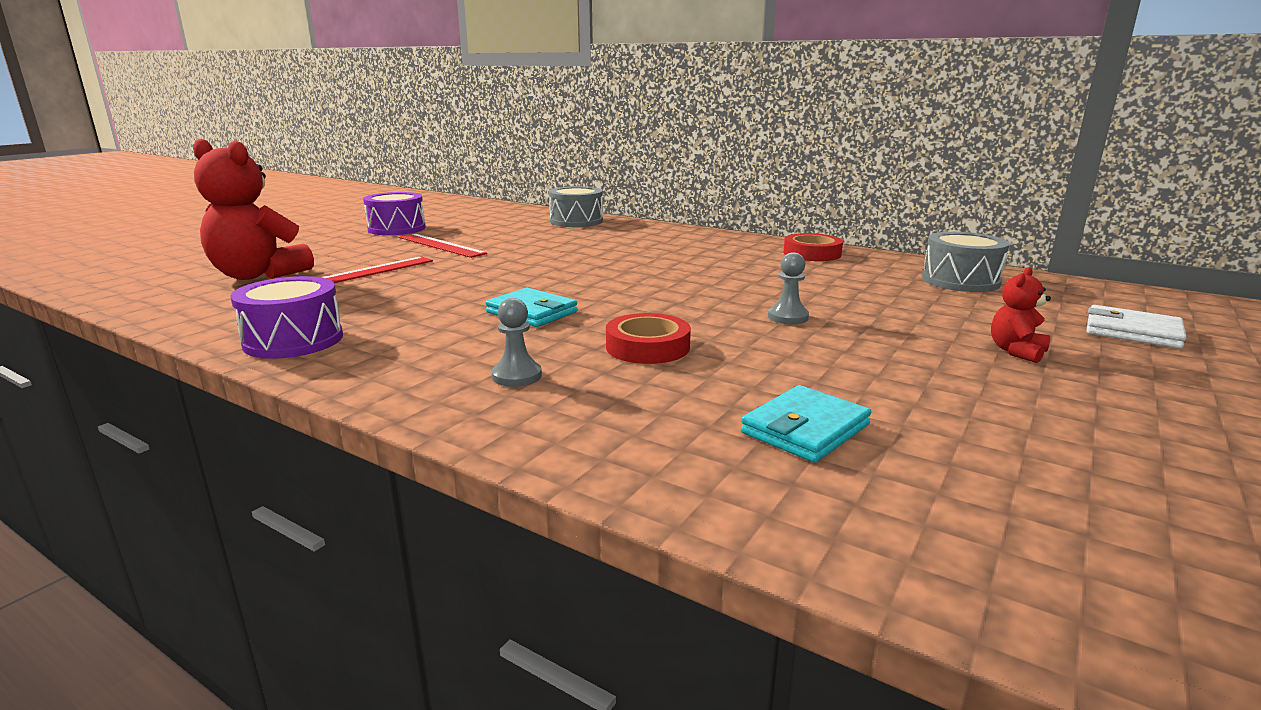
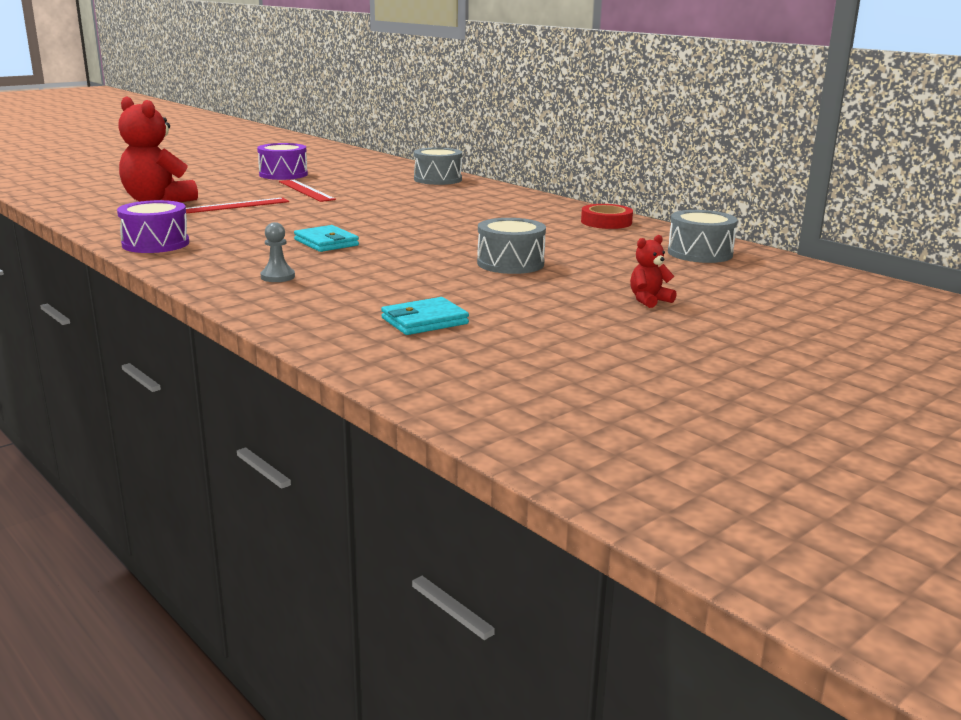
camera: 15 degrees right, 0 degrees up
red tape [606,313,691,364] -> none
grey pawn [768,252,809,324] -> grey drum [477,218,546,274]
white wallet [1086,305,1186,349] -> none

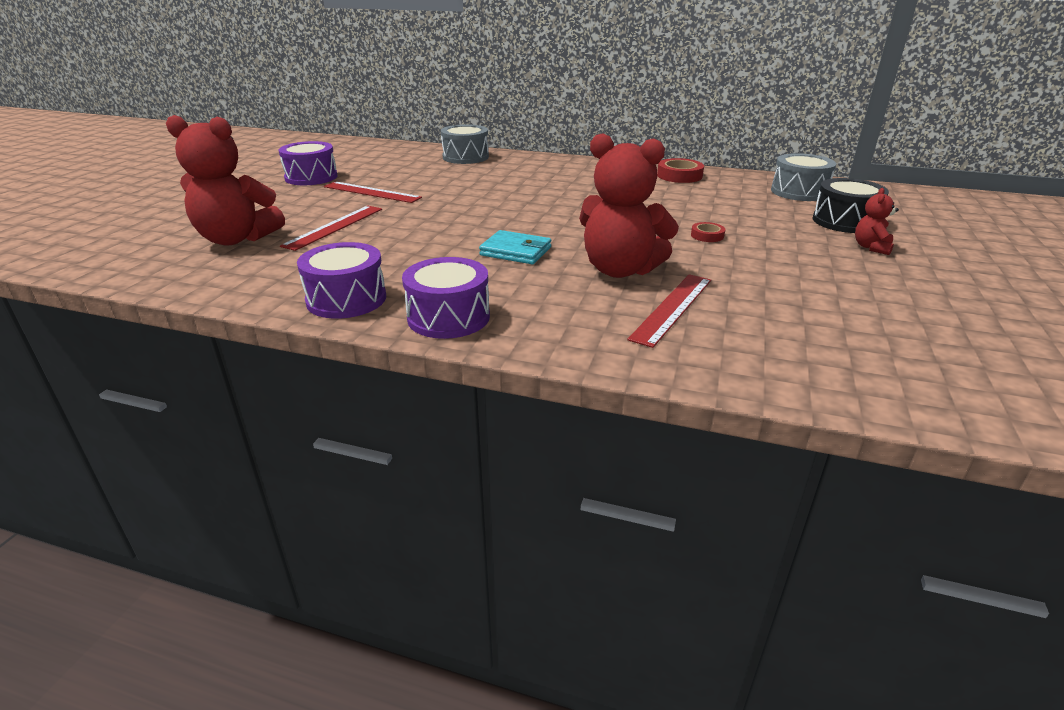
camera: 30 degrees left, 10 degrees up
grey pawn [261,222,295,282] -> none
turquoise wallet [381,297,469,335] -> none
grey drum [477,218,546,274] -> red tape [691,222,725,242]
none -> purple drum [402,257,490,339]
none -> red teddy bear [579,133,679,278]
none -> red ruler [627,274,711,348]
none -> black drum [812,178,889,233]

